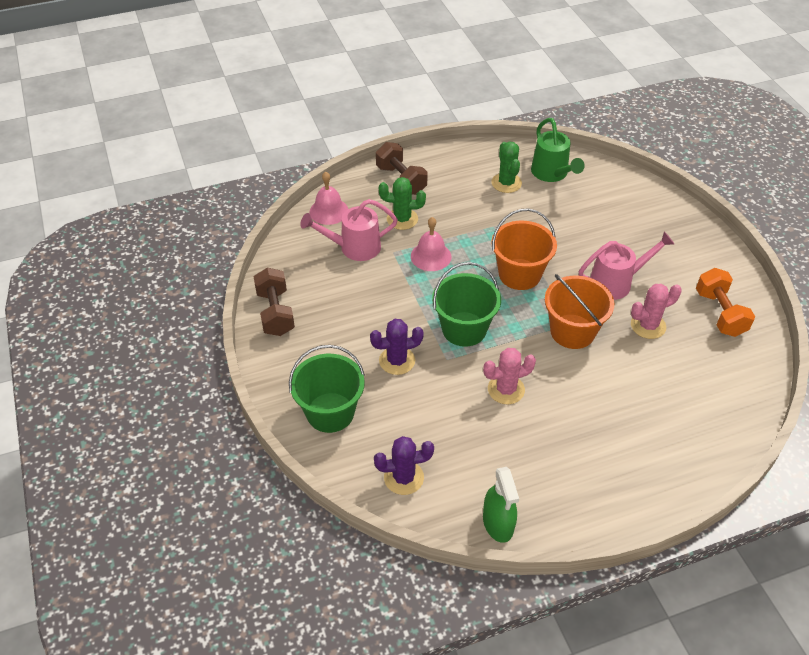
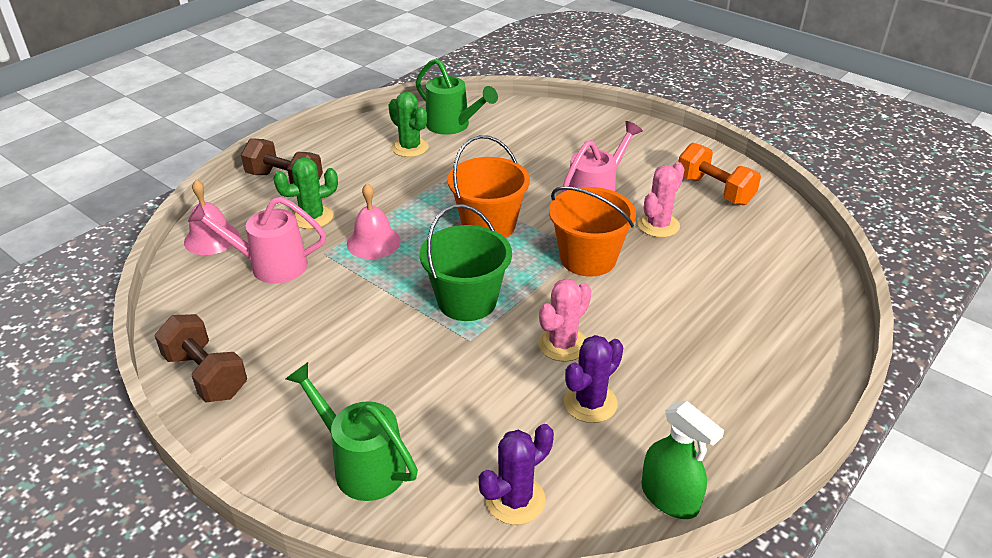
camera: 30 degrees left, 10 degrees down
green bucket [289,345,365,433] -> green watering can [285,362,418,501]
pink watering can [300,199,398,261] -> pink watering can turned 45 degrees clockwise [188,197,326,284]
purple cactus [370,319,424,375] -> purple cactus moved to [564,335,623,423]

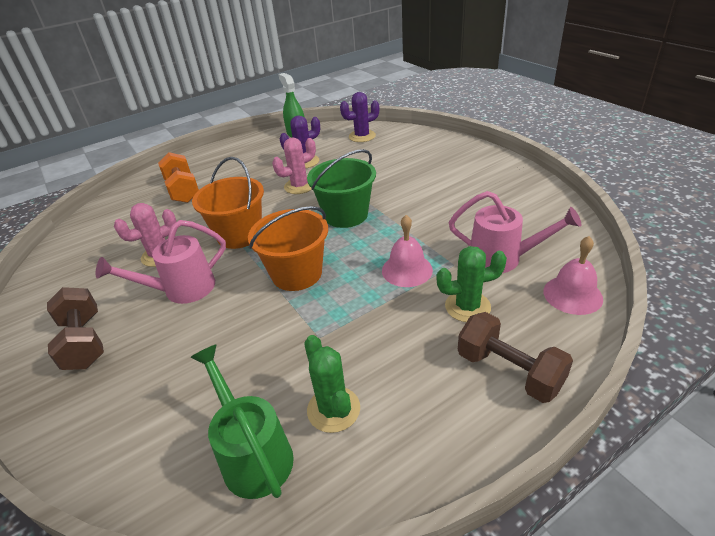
camera: 160 degrees left, 0 degrees up
brown dumbbell [154,314,247,403] -> brown dumbbell moved to [47,287,104,370]
green watering can [285,362,418,501] -> none
orange dumbbell [678,143,761,205] -> orange dumbbell moved to [158,152,199,203]

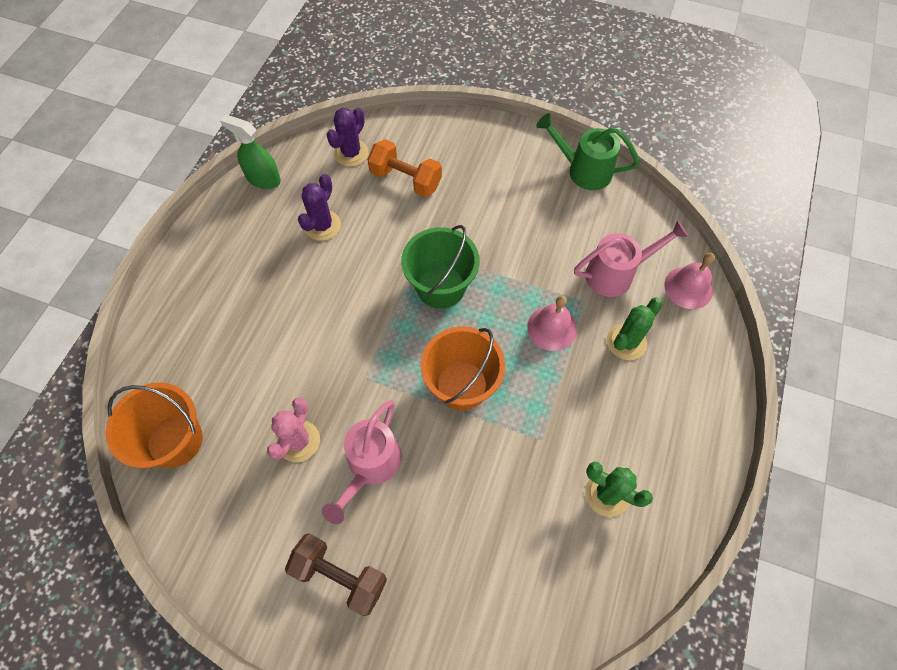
camera: 40 degrees left, 25 degrees up
orange dumbbell [158,152,199,203] -> orange dumbbell moved to [367,139,442,197]
green watering can [190,344,294,499] -> green watering can moved to [536,113,639,190]
orange bucket [192,157,264,249] -> orange bucket moved to [106,382,203,468]
pink cactus [272,137,316,194] -> none
brown dumbbell [458,312,573,403] -> none

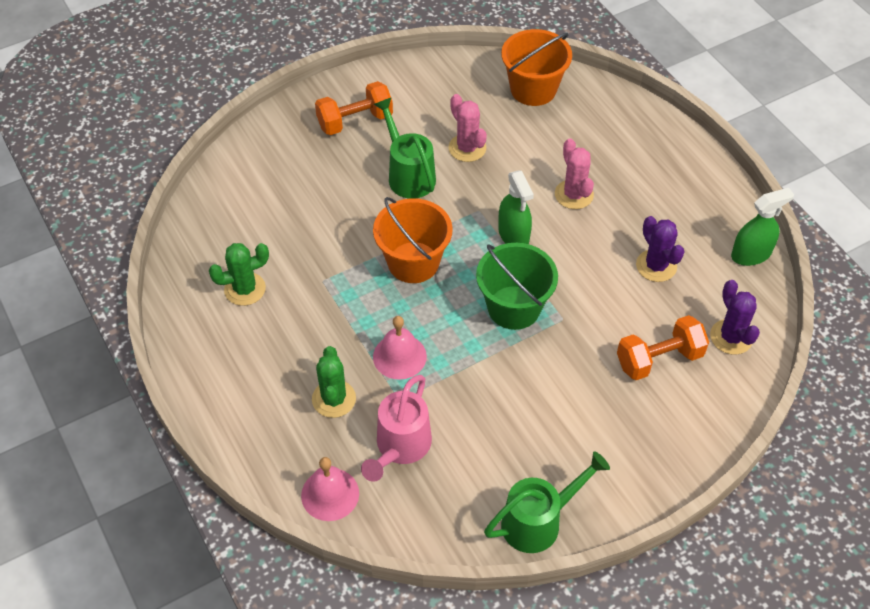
camera: 130 degrees right, 10 degrees down
brown dumbbell [285,533,387,616] -> orange dumbbell [315,81,393,135]
pink watering can [322,400,402,524] -> green watering can [374,98,436,199]
none -> green spray bottle [498,170,534,244]
none -> pink cactus [555,139,594,209]

